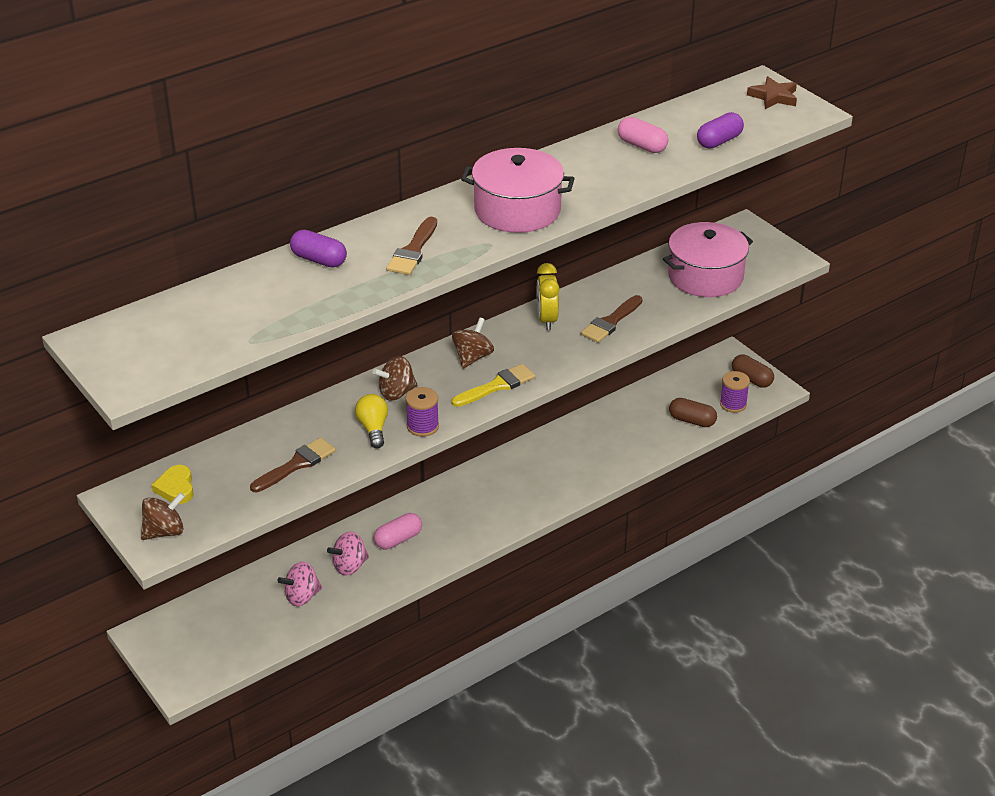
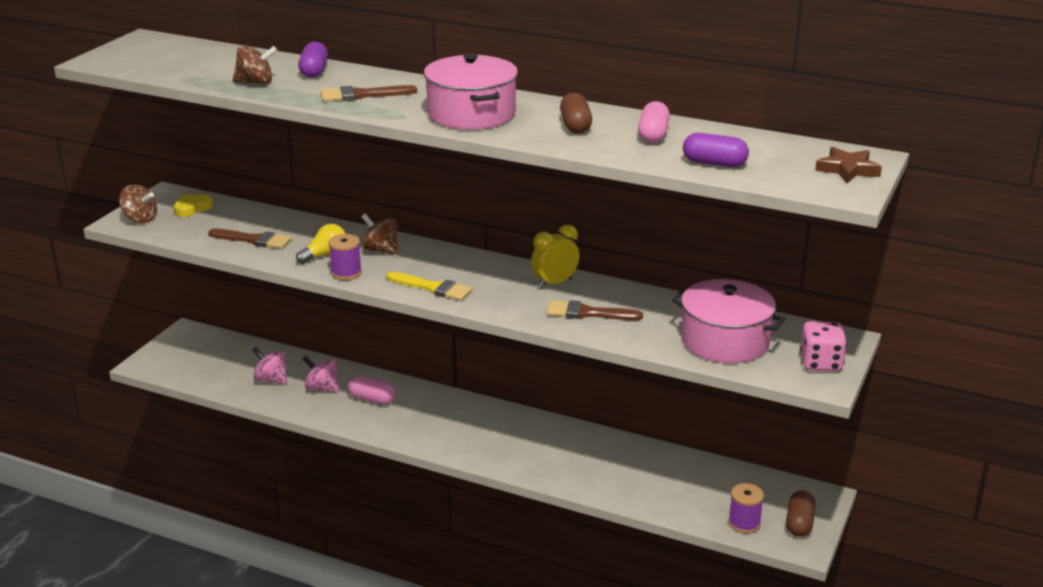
camera: 60 degrees right, 10 degrees down
brown spinning top [452,318,494,368] -> brown spinning top moved to [233,45,277,85]
brown capsule [669,398,717,427] -> brown capsule moved to [560,93,592,134]
none -> pink dice [800,321,847,371]

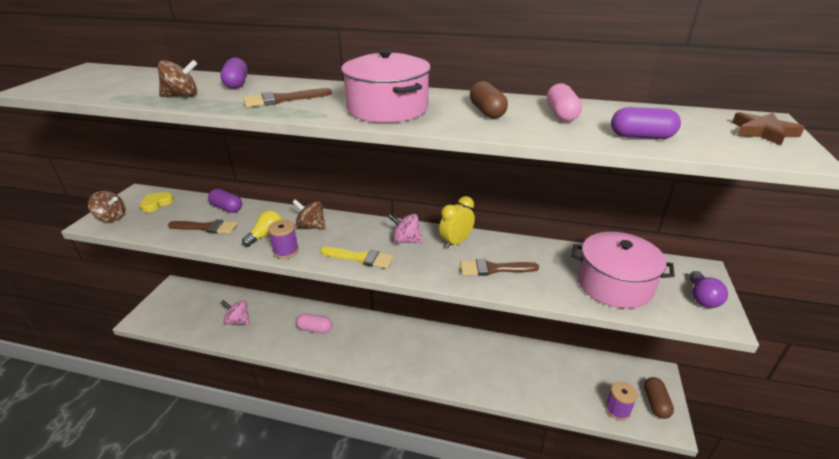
camera: 10 degrees left, 5 degrees up
pink spinning top [303,356,339,393] -> pink spinning top moved to [388,213,423,243]
pink dice [800,321,847,371] -> purple light bulb [689,271,728,308]
none -> purple capsule [208,189,242,213]

